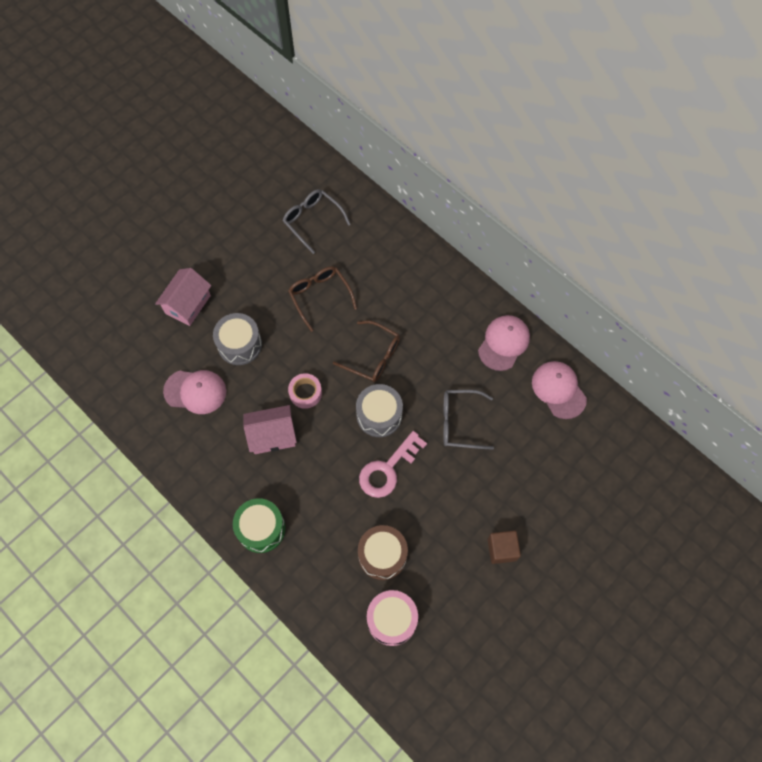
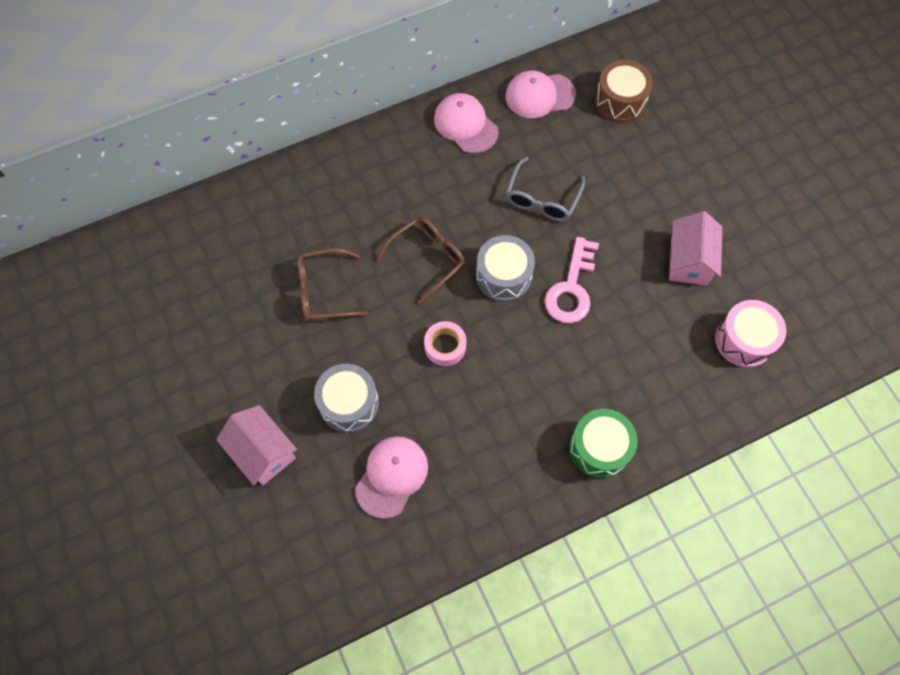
camera: 70 degrees left, 0 degrees up
pink house [243,405,297,454] -> pink house moved to [669,211,722,285]
grey glasses [283,189,351,254] -> none
brown drum [358,525,408,580] -> brown drum moved to [595,60,653,123]
pink key [359,431,427,498] -> pink key turned 45 degrees clockwise [544,237,599,323]
brown cube [488,530,521,564] -> none

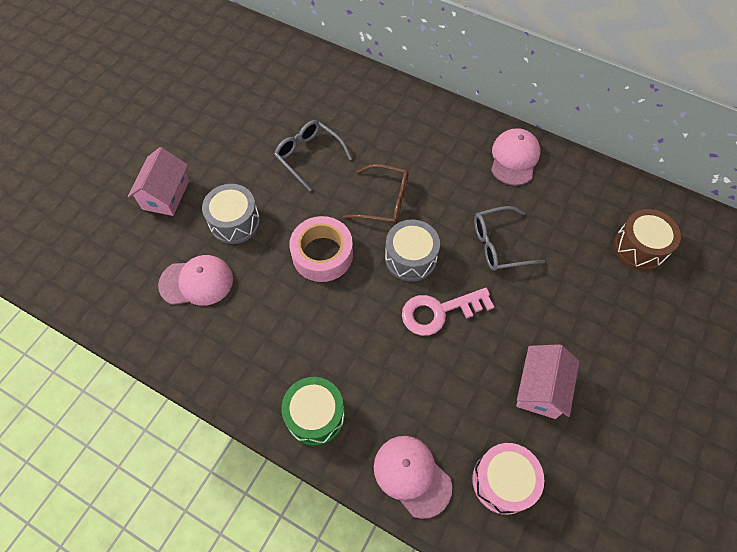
camera: 55 degrees right, 5 degrees down
brown glasses [297,249,368,321] -> grey glasses [274,120,352,191]
pink tape [424,321,466,366] -> pink tape [289,216,353,282], size x1.64
pink cap [505,71,576,118] -> pink cap moved to [374,436,452,519]
pink house [669,211,722,285] -> pink house turned 45 degrees counterclockwise [516,344,579,419]

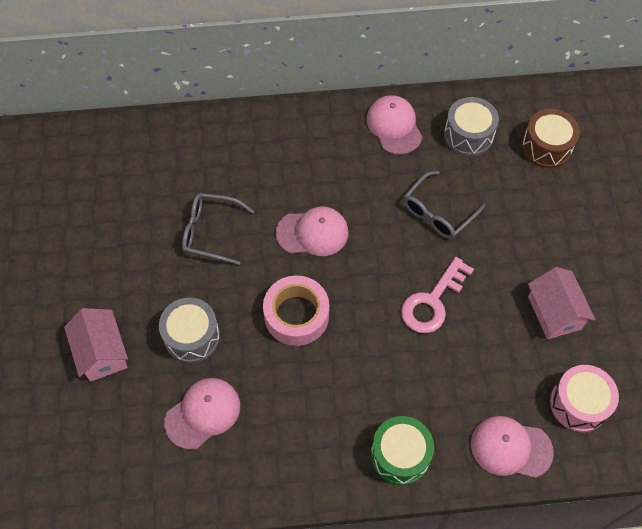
camera: 35 degrees left, 0 degrees up
brown glasses [343,164,408,225] -> pink cap [276,206,349,256]
grey drum [385,220,440,282] -> grey drum moved to [444,97,499,156]

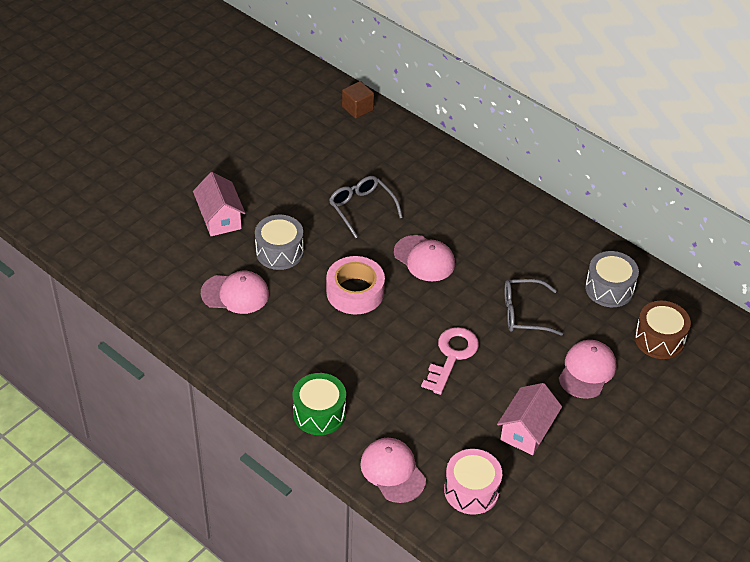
camera: 45 degrees right, 15 degrees down
pink house [64,308,128,382] -> pink house turned 45 degrees counterclockwise [193,172,245,236]
pink cap [366,95,422,155] -> pink cap moved to [559,340,616,399]
pink key [401,257,474,333] -> pink key turned 120 degrees clockwise [421,327,479,395]
none -> brown cube [342,81,374,119]

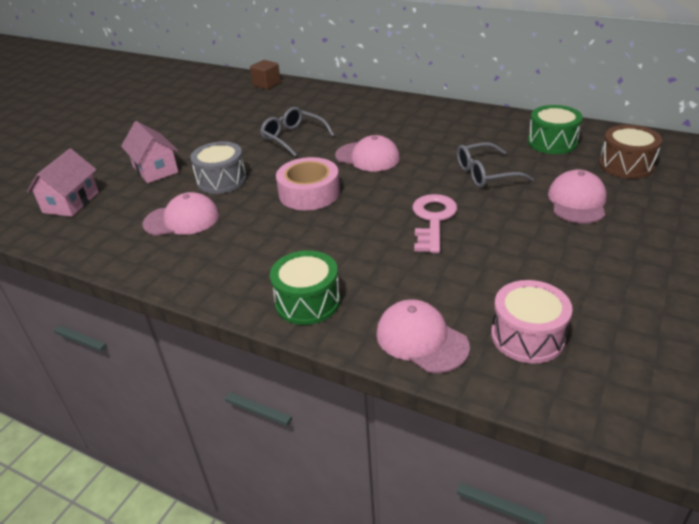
camera: 10 degrees left, 10 degrees down
pink house [497,383,562,455] -> pink house moved to [27,149,99,217]
grey drum [585,251,639,307] -> green drum [528,105,583,154]

